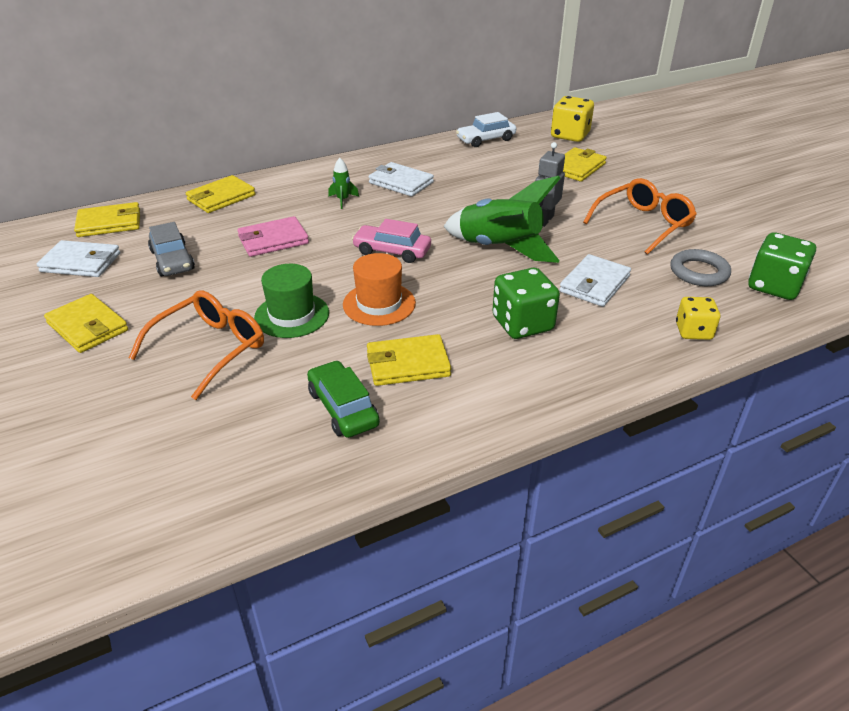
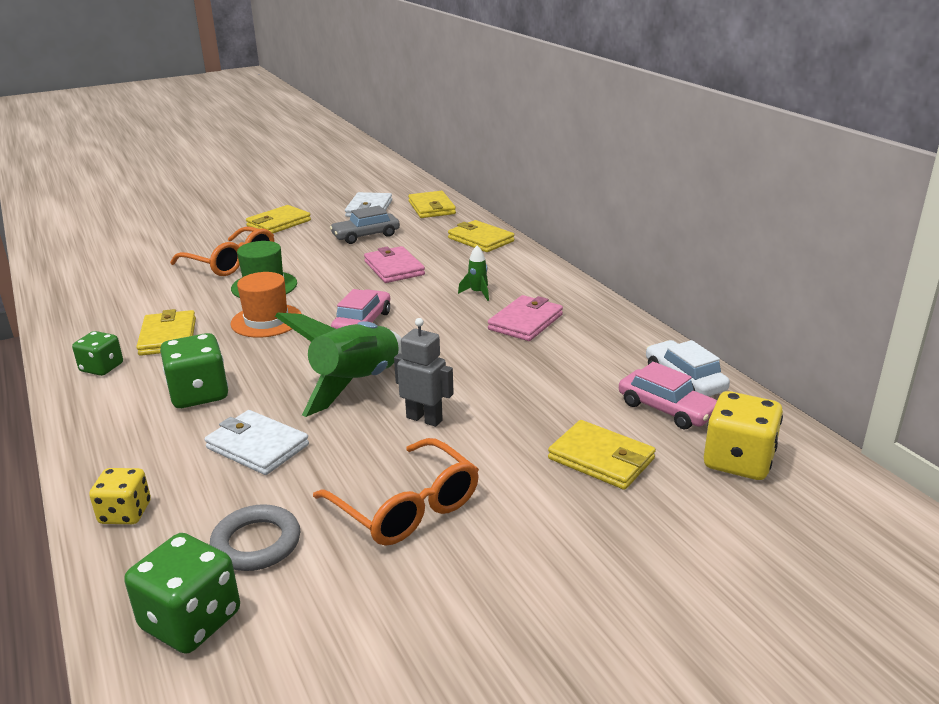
camera: 90 degrees right, 10 degrees down
green car [307,360,380,438] -> none
white wallet [369,162,434,197] -> pink wallet [488,295,563,341]
none -> green dice [72,331,123,376]
none -> pink car [619,362,717,429]

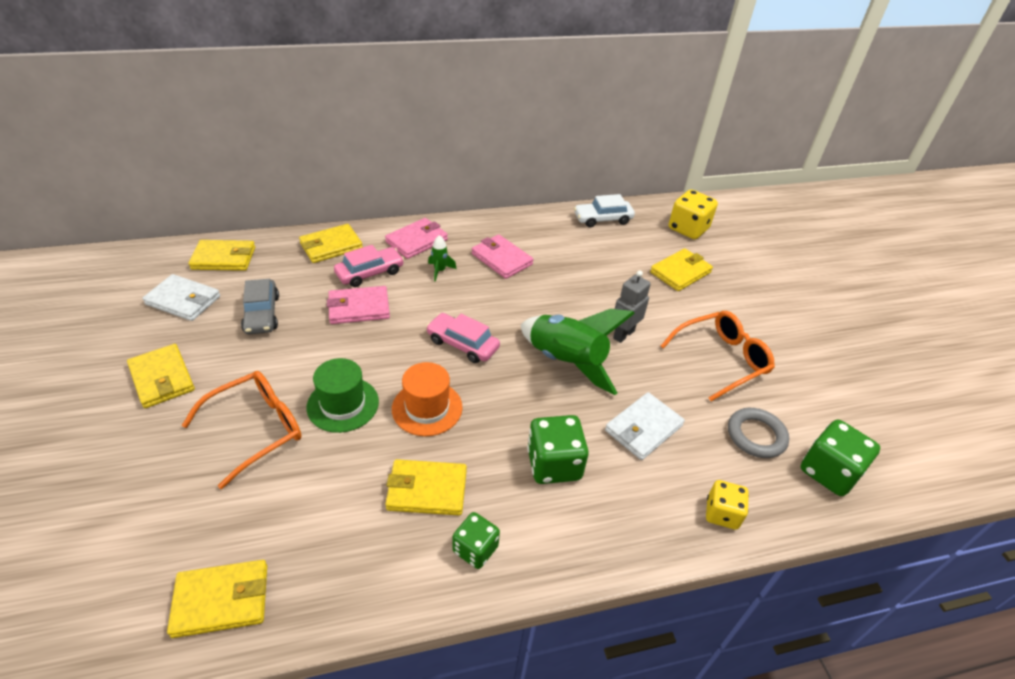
camera: 80 degrees left, 15 degrees up
pink car [619,362,717,429] -> pink car moved to [334,245,404,287]
none -> yellow wallet [167,560,267,638]
none -> pink wallet [385,218,448,259]

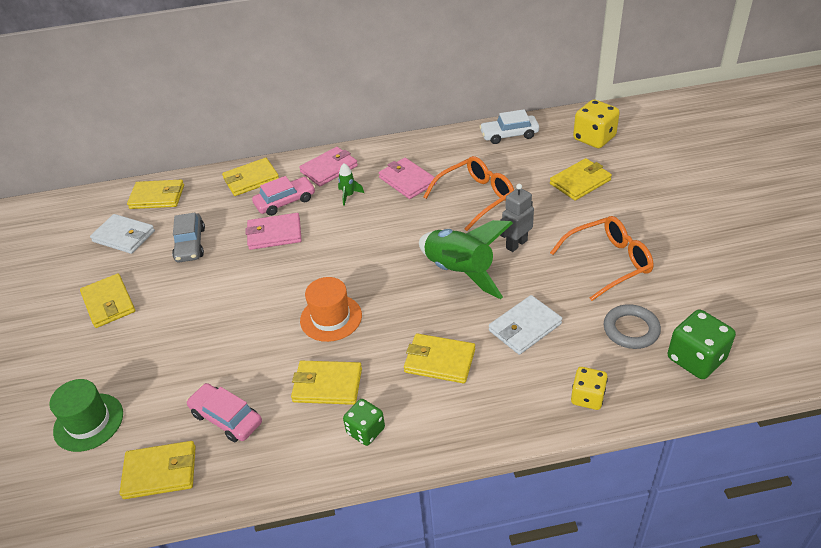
camera: 10 degrees right, 0 degrees up
orange glasses [182,371,302,489] -> orange glasses moved to [424,156,514,231]
green hat [307,358,379,433] -> green hat moved to [50,379,123,452]
pink car [426,313,500,363] -> pink car moved to [186,383,262,442]
green dice [527,415,589,484] -> yellow wallet [404,333,475,383]

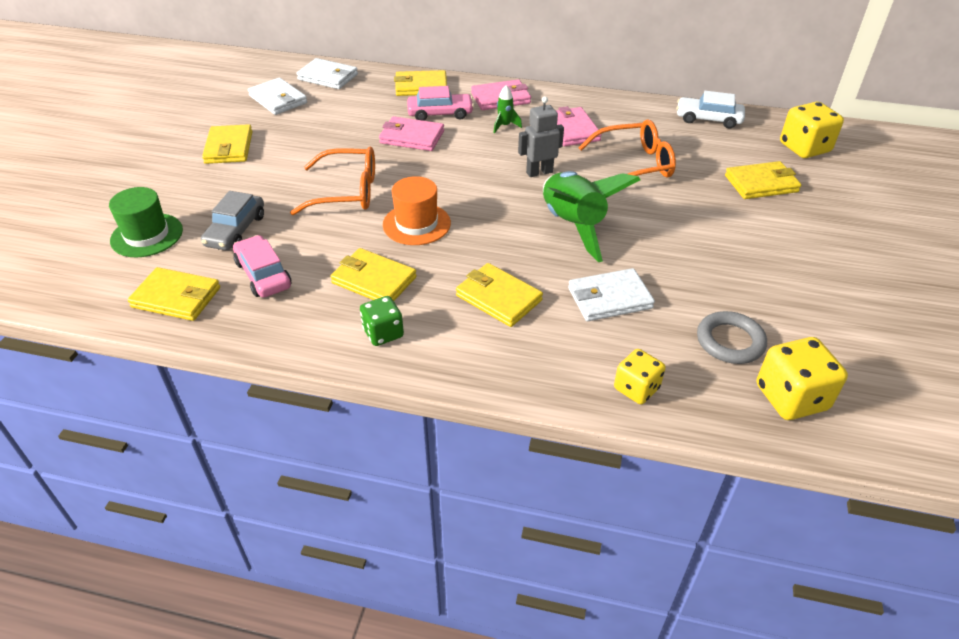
camera: 20 degrees right, 0 degrees up
yellow wallet [127,180,184,209] -> white wallet [296,58,358,89]
grey car [172,213,205,263] -> grey car moved to [201,191,264,250]
grey robot [500,184,534,252] -> grey robot moved to [518,96,564,177]
orange glasses [550,216,654,301] -> orange glasses moved to [290,147,375,216]
green dice [668,309,736,379] -> yellow dice [757,337,848,420]

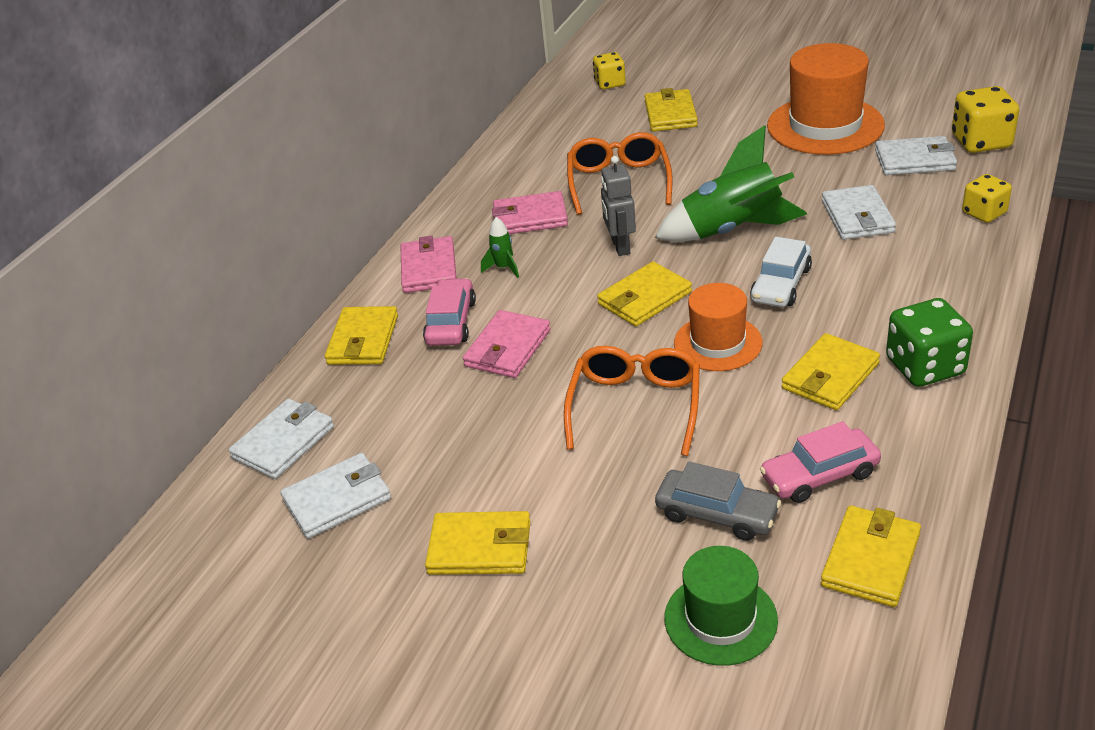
camera: 75 degrees left, 5 degrees down
green dice [360,296,404,346] -> green dice [886,298,973,387], size x1.56
yellow wallet [456,263,543,327] -> yellow wallet moved to [597,261,692,327]
white car [676,91,745,129] -> white car moved to [750,237,812,307]
grey ring [697,311,767,364] -> white wallet [875,136,957,175]
yellow dice [780,102,844,158] -> yellow dice [593,52,626,89], size x0.64
none -> orange hat [767,43,885,155]

